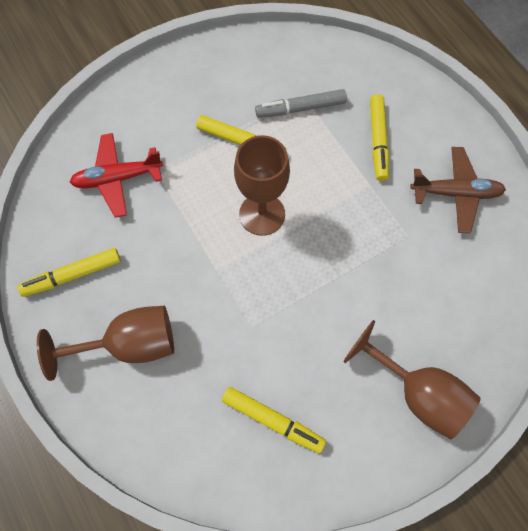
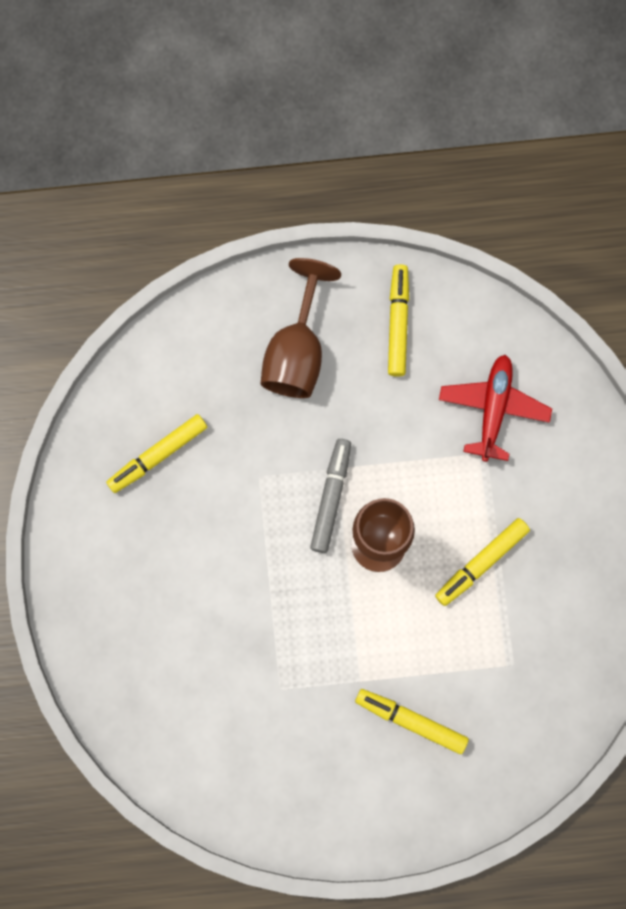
camera: 115 degrees right, 10 degrees up
grey marker [255,89,347,118] -> grey marker moved to [310,439,351,553]
brown goblet [343,320,481,439] -> none
brown plane [410,147,506,233] -> none

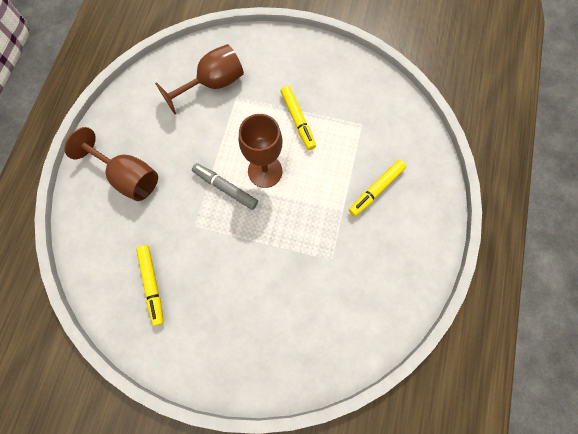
camera: 70 degrees left, 5 degrees down
yellow marker [388,264,409,377] -> none
red plane [439,355,552,462] -> brown goblet [155,44,244,114]

